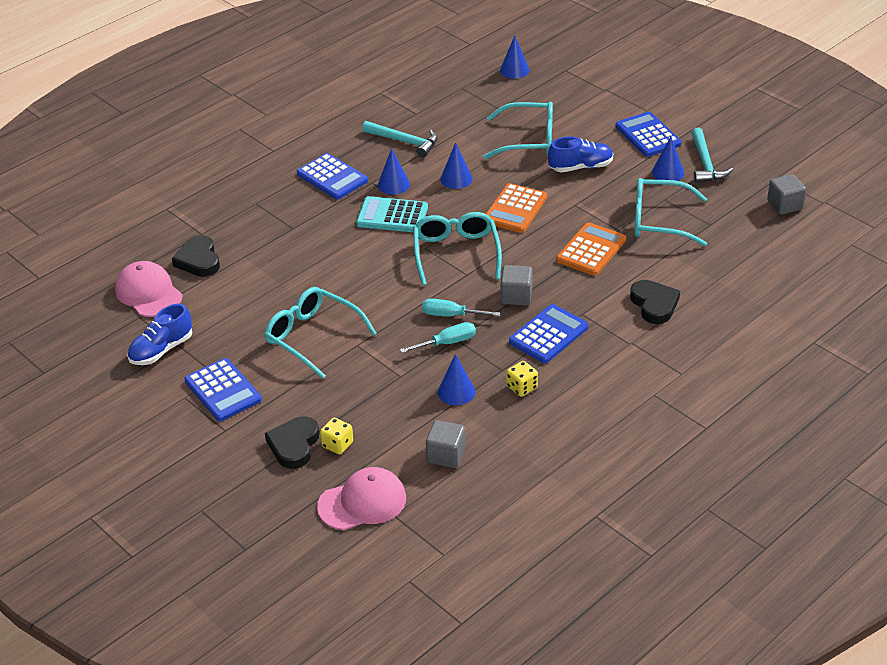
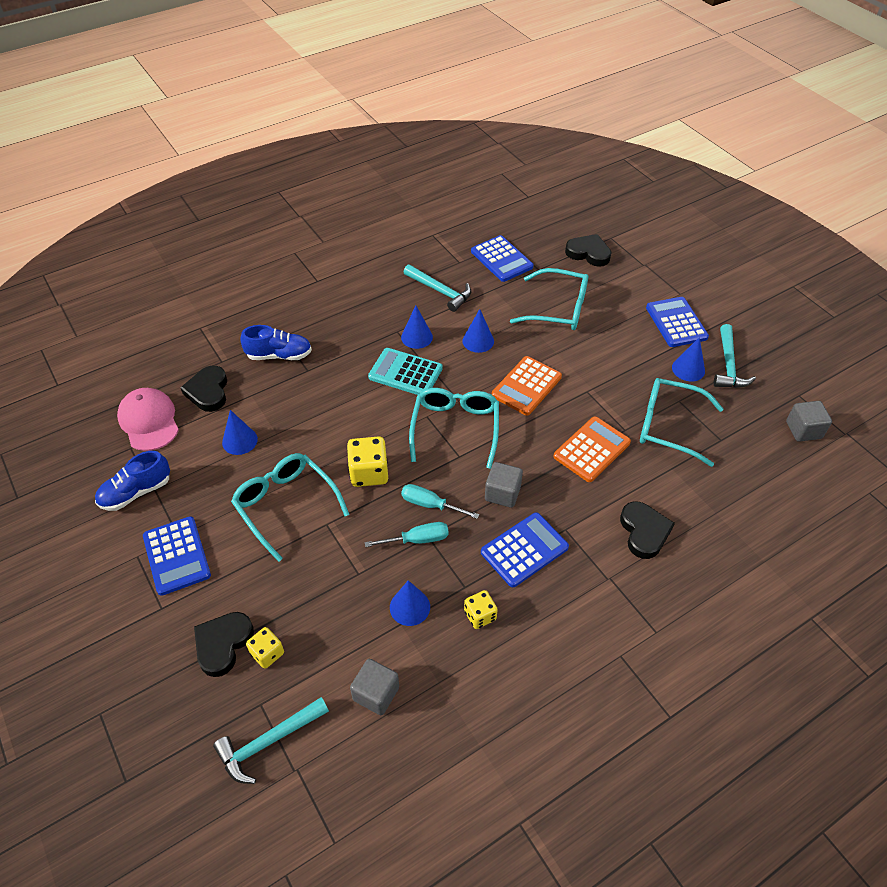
camera: 10 degrees right, 10 degrees up
blue calculator [297,153,368,200] -> blue calculator moved to [471,235,533,282]
pink cap [317,467,406,530] -> turquoise hammer [213,697,329,784]
blue cone [500,36,530,79] -> blue cone moved to [222,410,258,455]
blue shoe [548,137,613,172] -> blue shoe moved to [240,325,312,360]
none -> yellow dice [347,436,388,487]
none -> black heart [565,234,612,267]

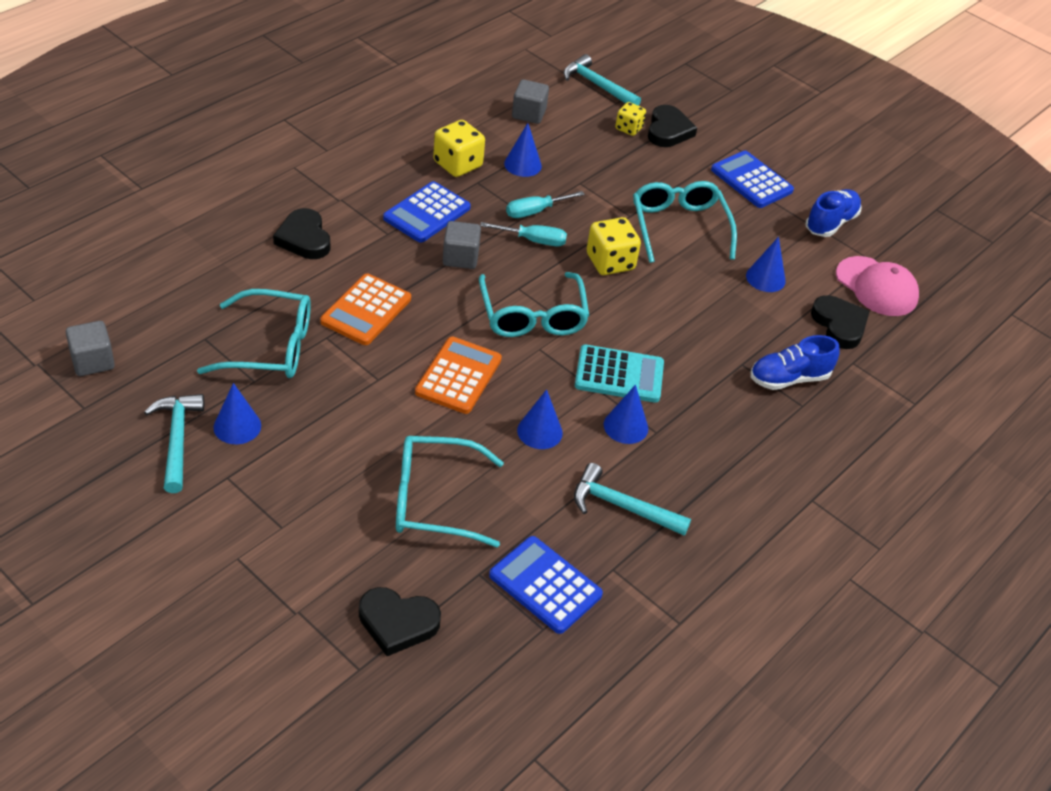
camera: 160 degrees right, 5 degrees down
turquoise hammer [213,697,329,784] -> turquoise hammer turned 90 degrees counterclockwise [563,54,641,106]
turquoise glasses [231,453,350,562] -> turquoise glasses turned 135 degrees counterclockwise [633,181,737,263]
yellow dice [464,590,498,629] -> yellow dice [433,120,485,177], size x1.61
blue calculator [646,297,709,347] -> none

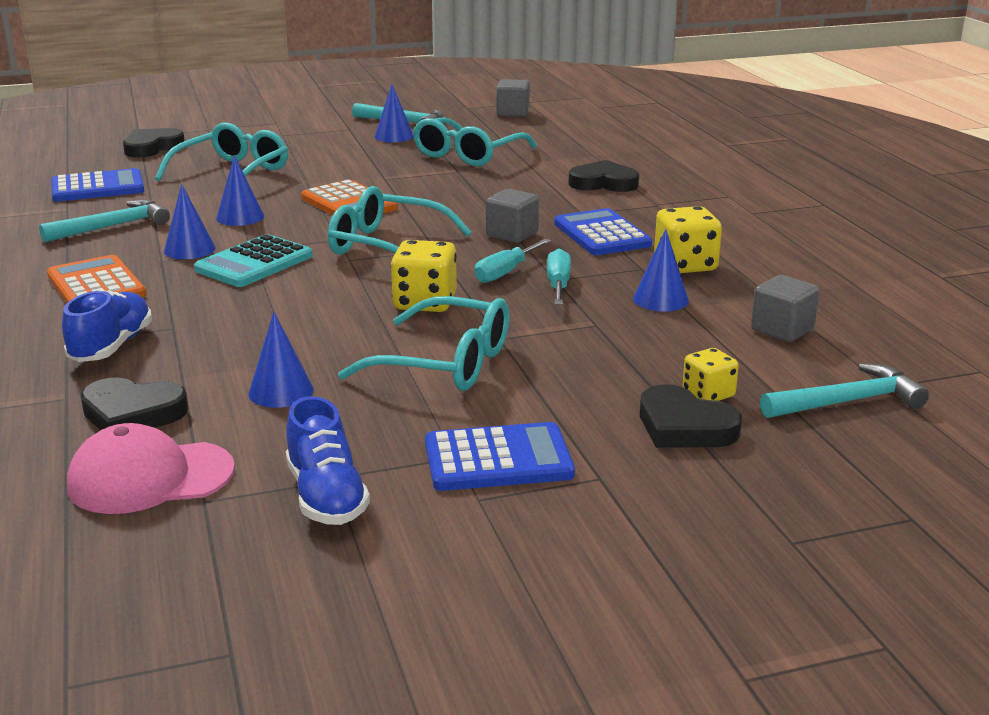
camera: 125 degrees right, 20 degrees down
orange calculator [320,274,411,345] -> orange calculator moved to [47,255,146,303]

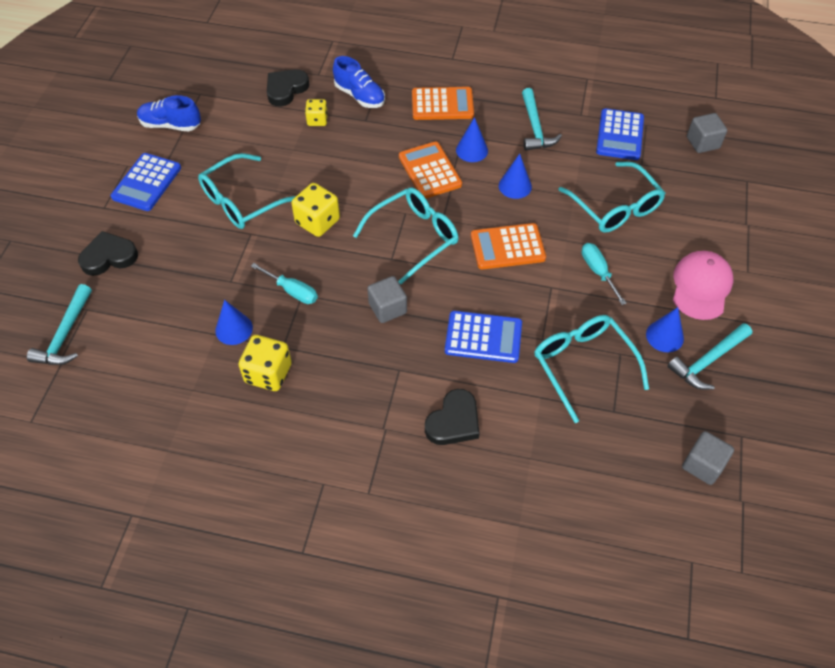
camera: 120 degrees right, 30 degrees up
pink cap [67,423,235,514] -> pink cap moved to [673,251,733,320]
black heart [123,128,184,158] -> none
turquoise calculator [194,234,313,287] -> orange calculator [399,141,462,198]
blue cone [248,312,314,408] -> none
turquoise screwdriver [474,239,551,283] -> turquoise screwdriver moved to [582,243,627,305]
blue calculator [554,208,652,255] -> blue calculator moved to [445,311,522,363]
yellow dice [682,348,739,401] -> yellow dice moved to [305,99,328,126]
grey cube [751,275,820,342] -> grey cube moved to [687,113,727,153]

